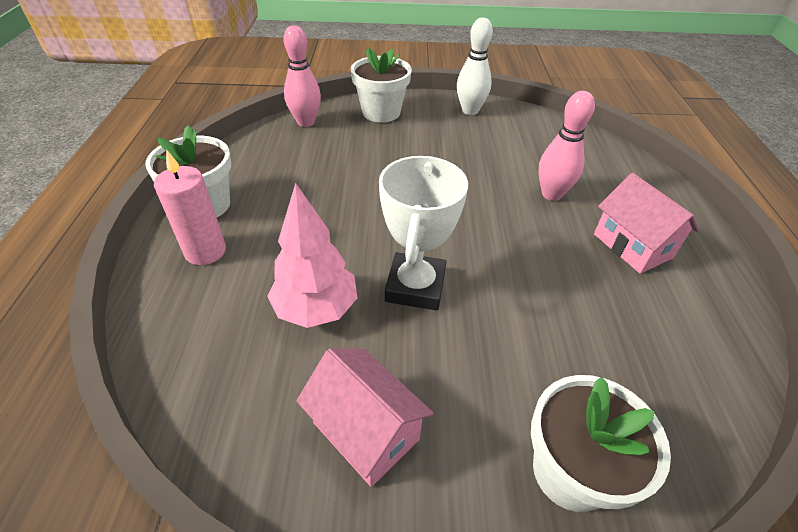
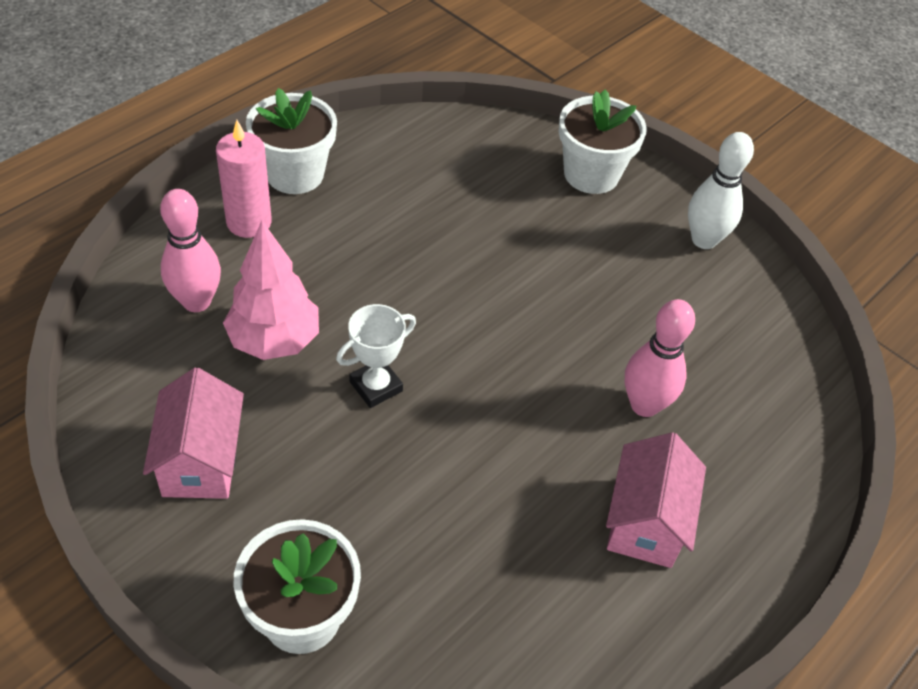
camera: 40 degrees right, 5 degrees up
pink bowling pin [283,25,321,127] -> pink bowling pin moved to [160,189,221,312]
white trophy [379,156,468,310] -> white trophy [336,304,416,408], size x0.63

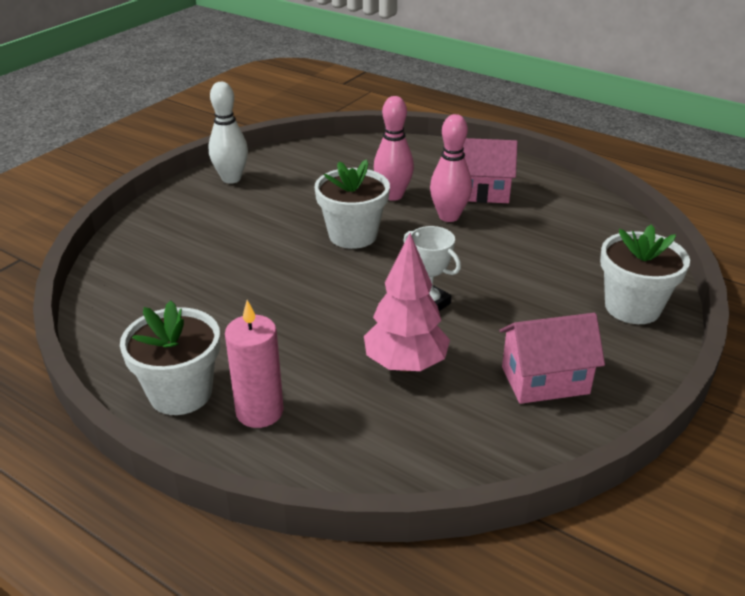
camera: 95 degrees left, 15 degrees down
pink bowling pin [160,189,221,312] -> pink bowling pin moved to [430,114,472,222]
white flower pot [559,90,647,194] -> white flower pot moved to [315,159,390,249]

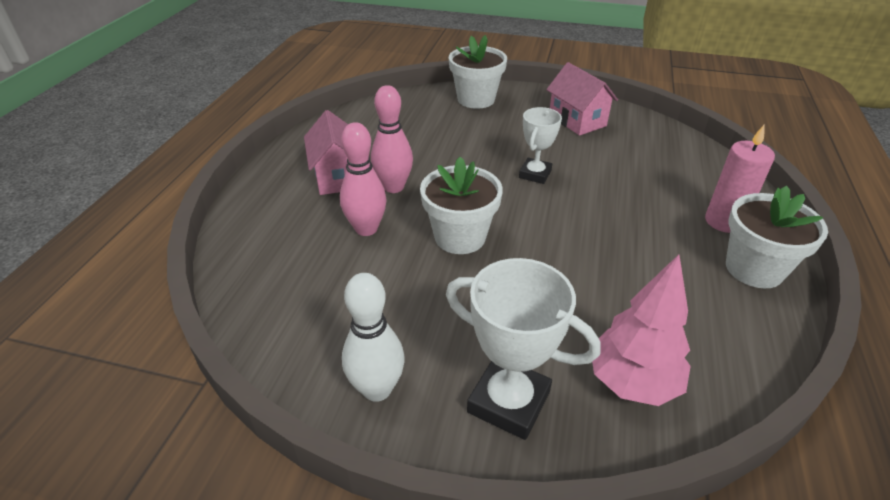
camera: 110 degrees left, 5 degrees up
pink tree [364,233,450,372] -> pink tree moved to [592,254,691,406]
none -> white trophy [446,258,601,440]

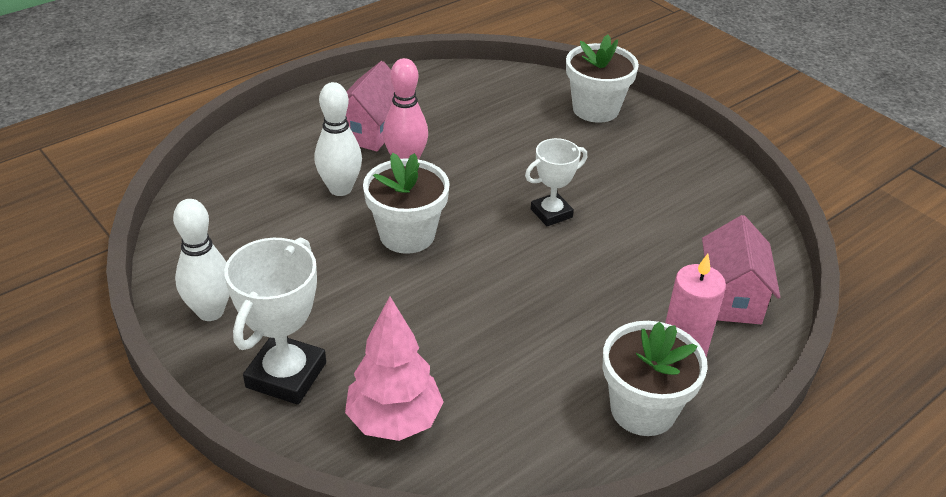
camera: 35 degrees right, 0 degrees up
pink bowling pin [340,122,387,236] -> white bowling pin [315,82,362,196]
white trophy [446,258,601,440] -> white trophy turned 45 degrees clockwise [224,238,326,405]
pink house [546,62,618,136] -> pink house moved to [702,215,780,324]

